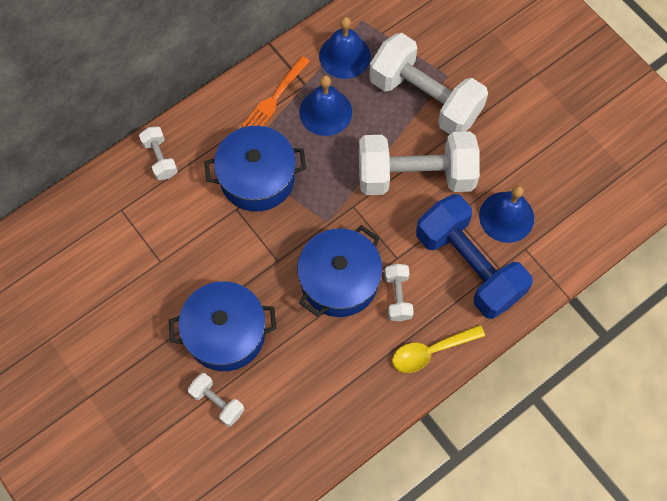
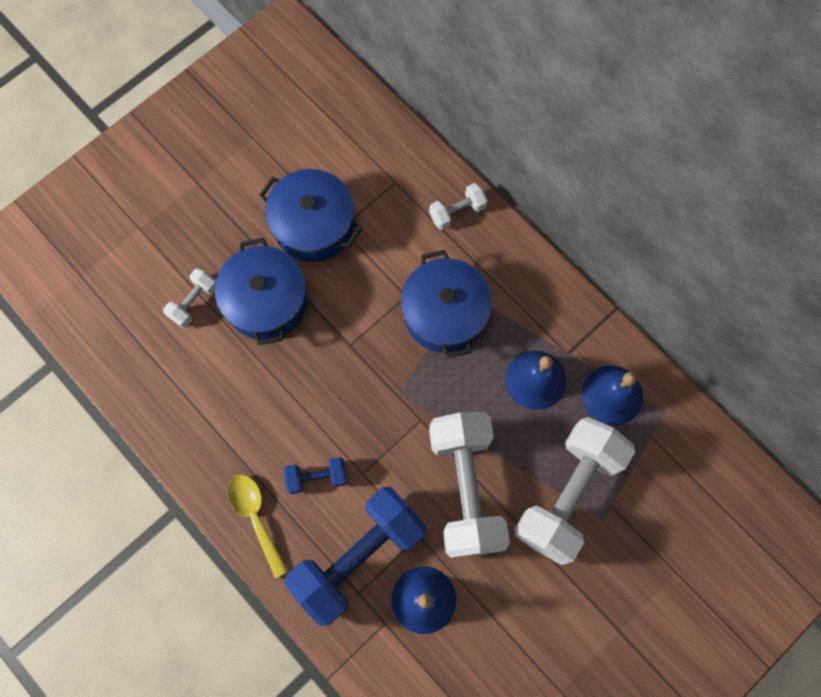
camera: 85 degrees right, 5 degrees up
orange fork [242,56,310,127] -> none
blue pot [297,225,383,317] -> blue pot moved to [259,169,362,262]
white dumbbell [384,264,414,321] -> blue dumbbell [284,457,347,494]

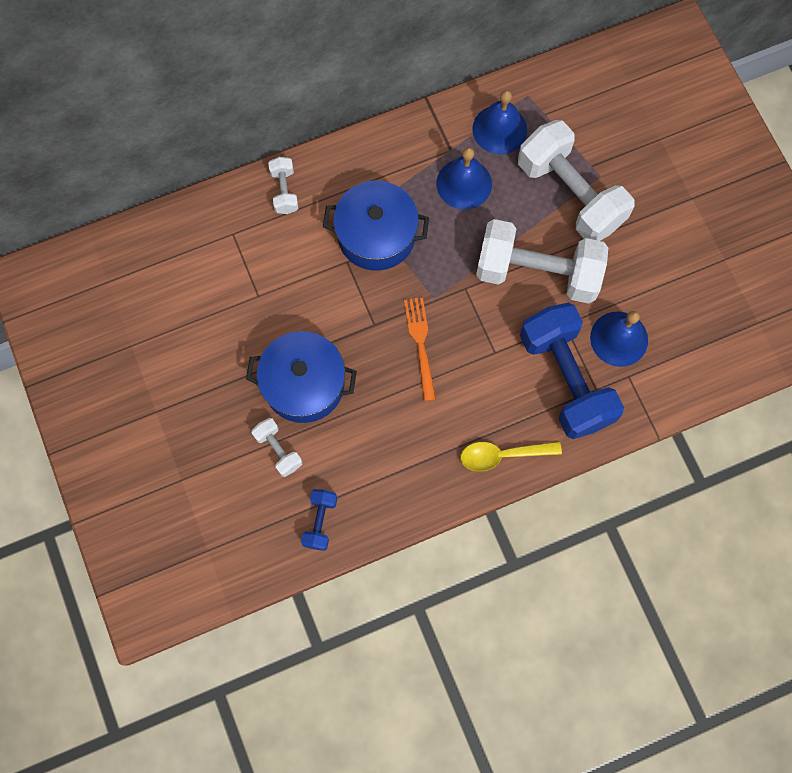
camera: 70 degrees left, 0 degrees up
blue pot [259,169,362,262] -> none
blue dumbbell [284,457,347,494] -> blue dumbbell moved to [301,489,337,551]
none -> orange fork [404,297,436,401]

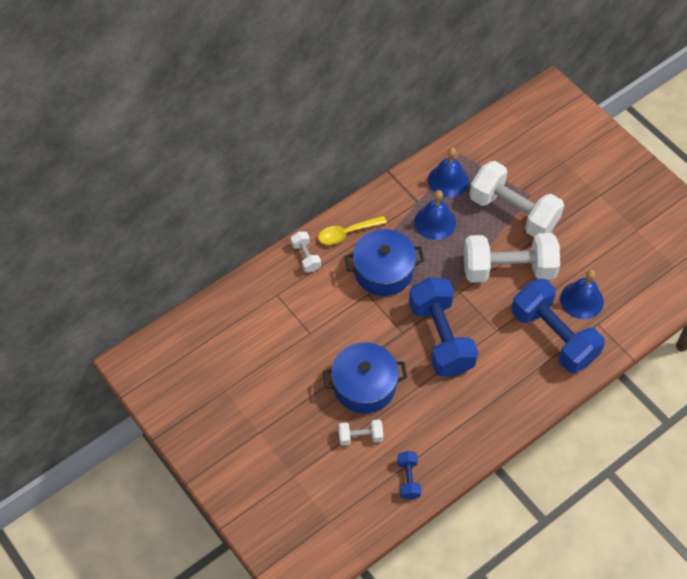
camera: 15 degrees left, 15 degrees down
white dumbbell [251,418,302,477] -> white dumbbell turned 45 degrees counterclockwise [338,420,383,446]
orange fork [404,297,436,401] -> blue dumbbell [409,277,478,376]
yellow spoon [460,441,562,471] -> yellow spoon moved to [318,216,387,245]

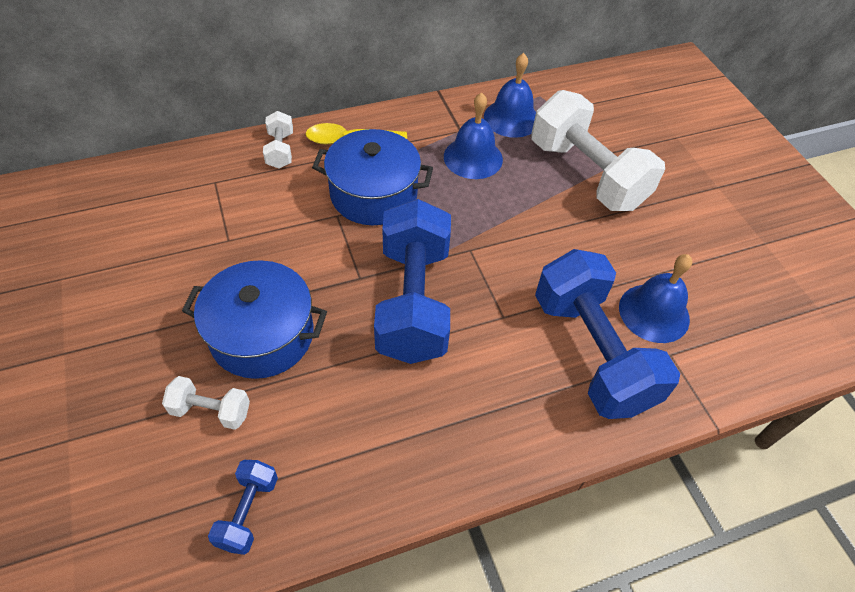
camera: 15 degrees right, 5 degrees down
white dumbbell [464,233,560,283] -> none

